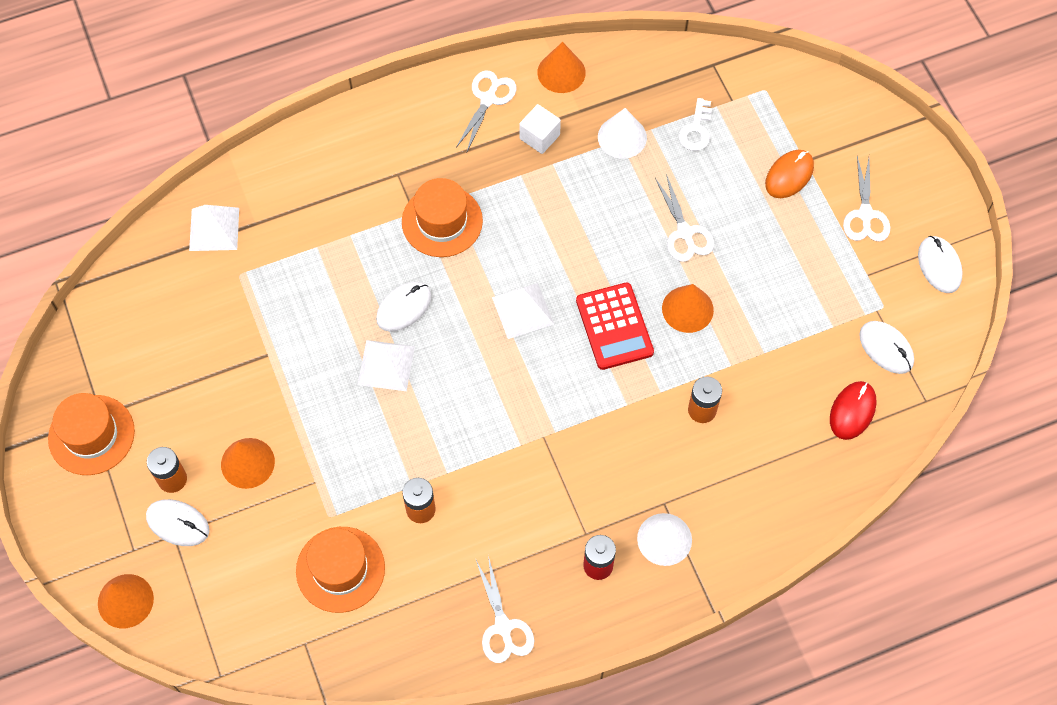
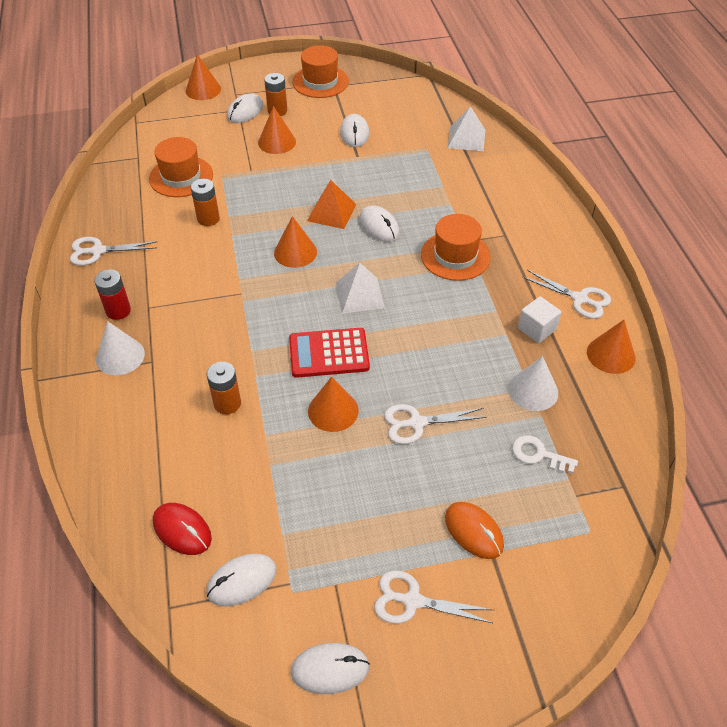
camera: 100 degrees right, 15 degrees down
white pyramid [358,340,415,391] -> orange pyramid [307,180,357,229]
none -> orange cone [274,216,317,268]
none -> white mouse [340,114,369,147]

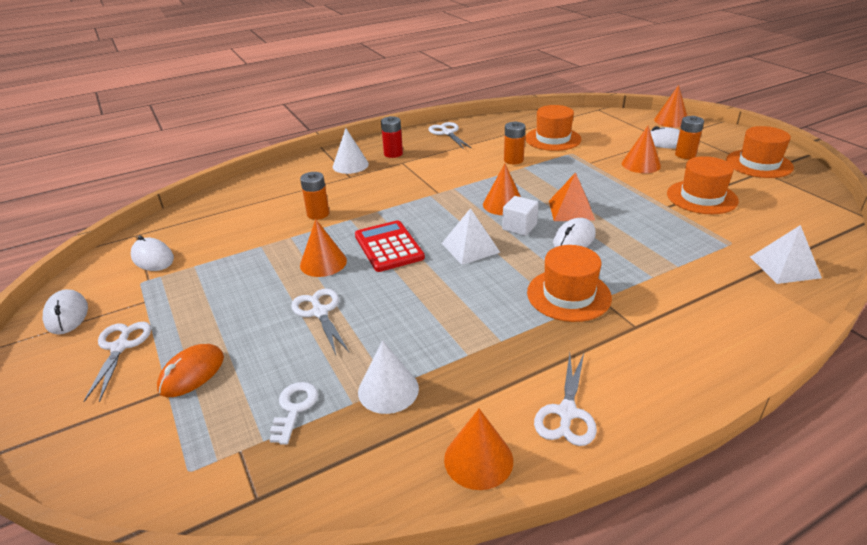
camera: 75 degrees right, 15 degrees down
red mouse [153,503,212,555] -> none
white mouse [340,114,369,147] -> orange hat [667,156,739,214]
white cube [518,296,561,343] -> white cube moved to [502,196,539,236]

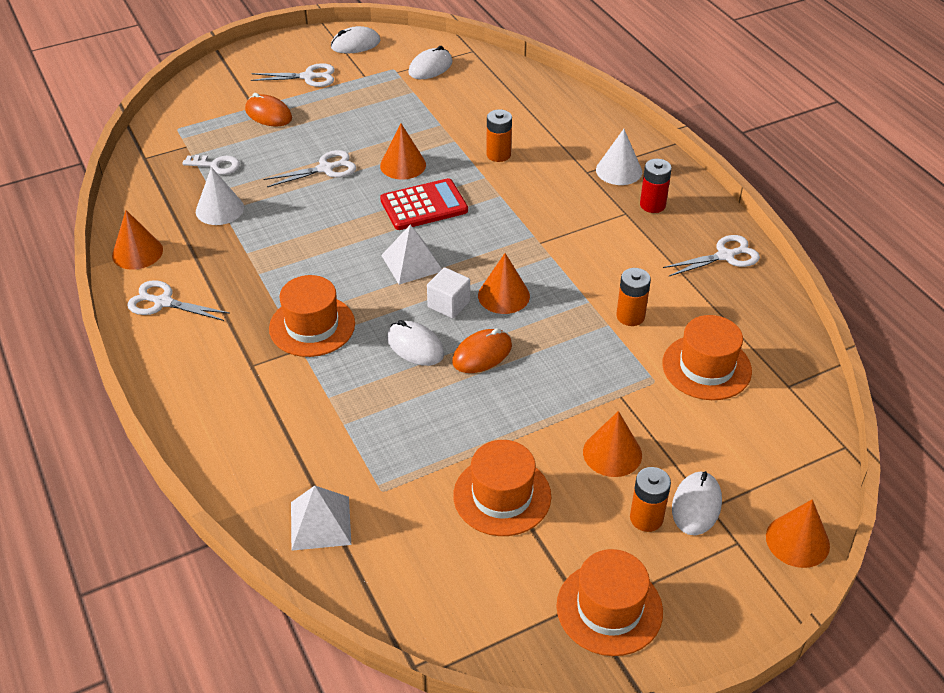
camera: 90 degrees right, 10 degrees up
orange pyramid [549,172,595,221] -> orange mouse [452,328,512,373]

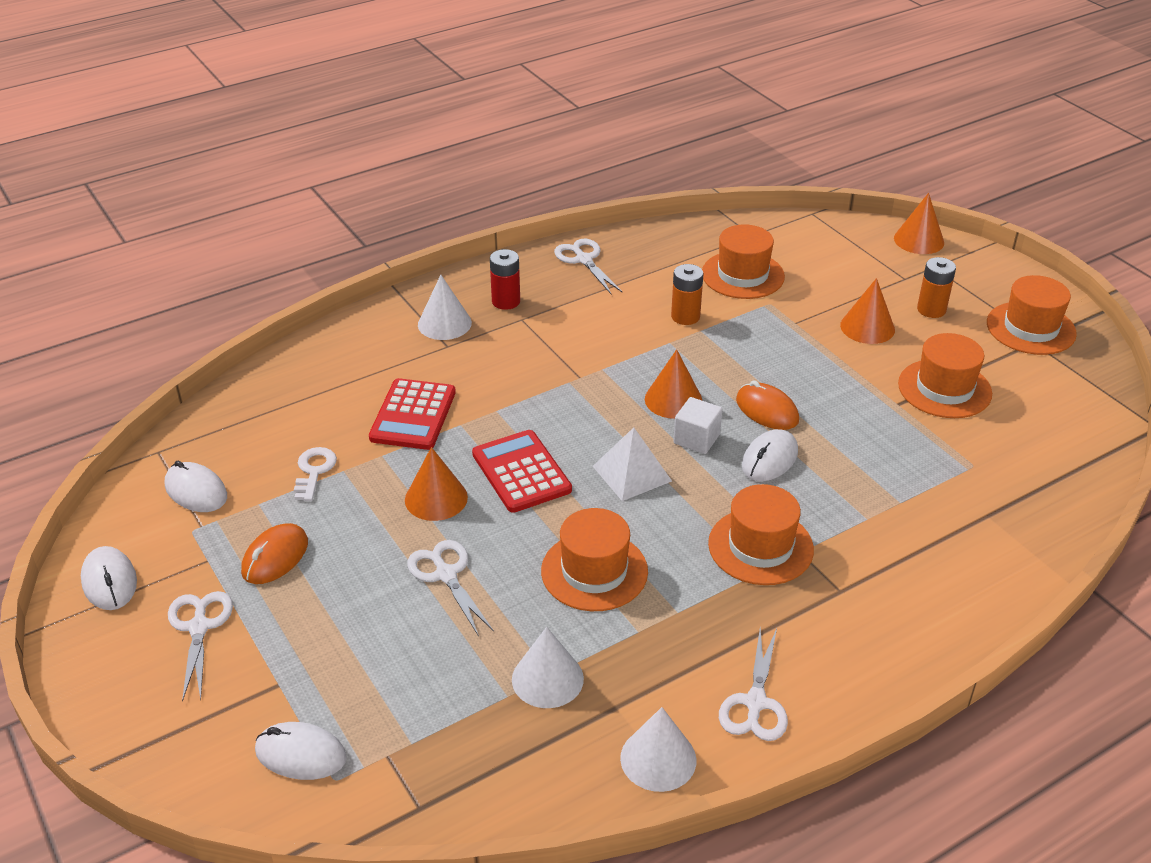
camera: 95 degrees left, 5 degrees down
orange cone [112,210,163,270] -> white cone [620,707,696,792]
white key [182,155,240,175] -> white key moved to [294,447,337,501]
orange mouse [245,93,292,126] -> orange mouse moved to [241,523,308,584]
white pyramid [291,486,351,551] -> none
orange battery [486,109,512,162] -> red calculator [369,378,456,450]
white mouse [672,471,722,535] -> white mouse moved to [255,722,347,780]
none -> orange hat [541,508,648,611]

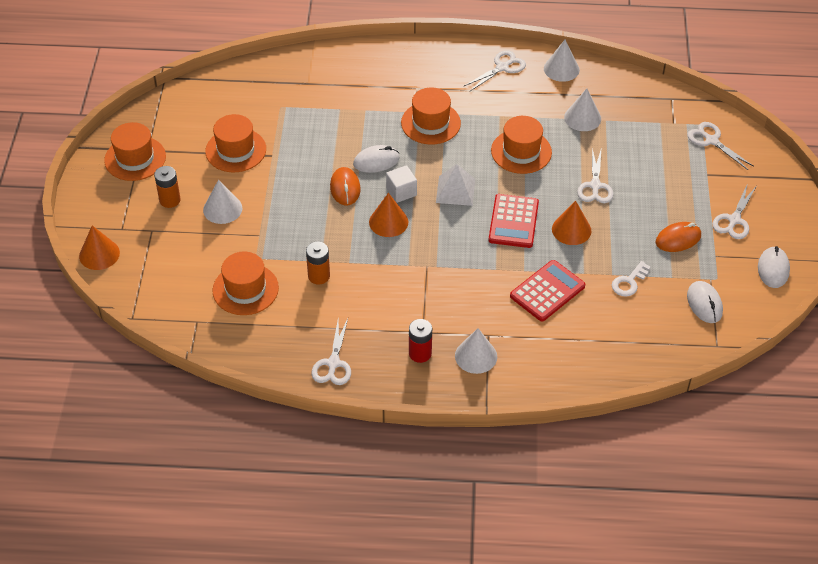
camera: 145 degrees left, 10 degrees up
white mouse [255,722,347,780] -> white scissors [687,122,753,170]
orange cone [840,278,895,344] -> white cone [203,180,242,224]

